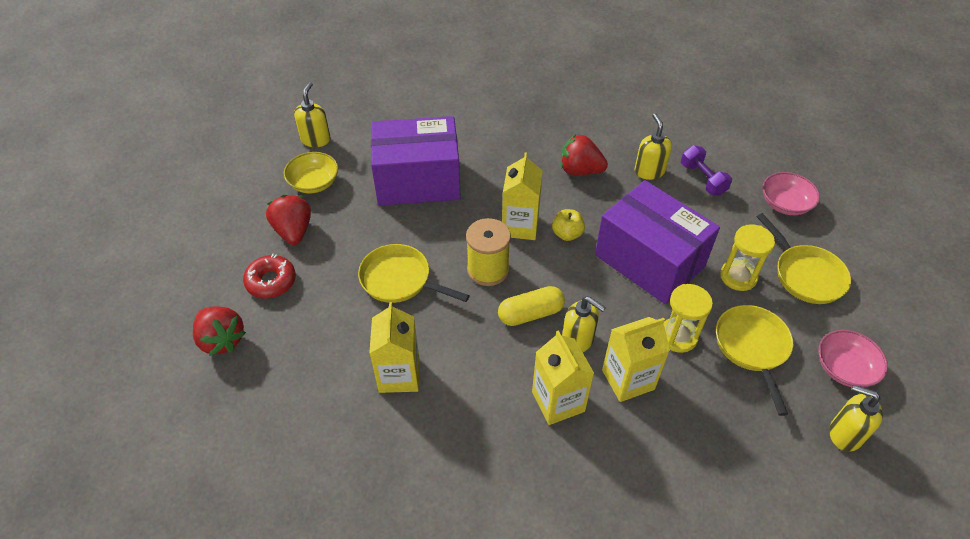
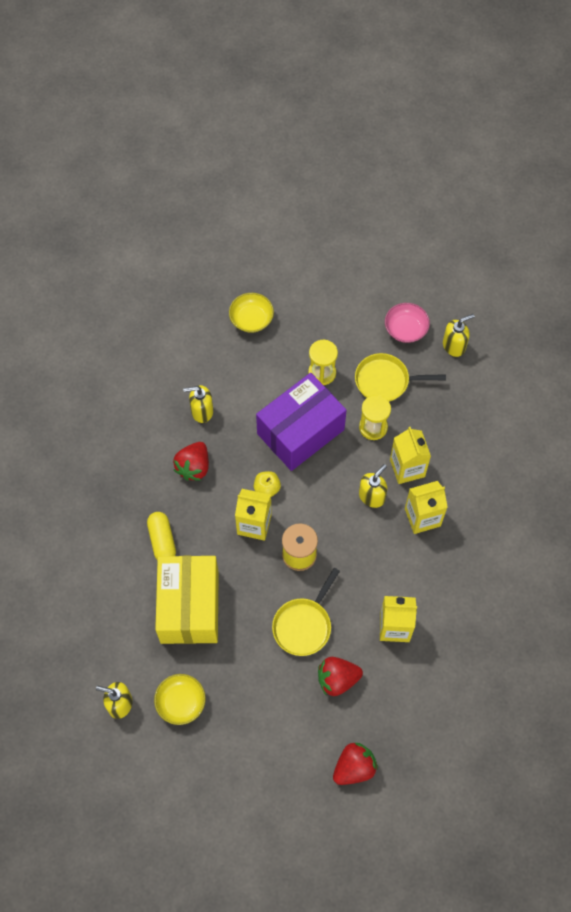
camera: 85 degrees left, 15 degrees up
red donut [243,254,296,299] -> none
red strawberry [266,194,311,245] -> red strawberry moved to [318,657,363,696]
purple box [371,116,461,206] -> yellow box [155,556,219,644]
yellow capsule [498,286,565,326] -> yellow capsule moved to [147,512,176,560]
purple dumbbell [681,145,732,196] -> none
yellow pan [756,213,851,304] -> none
pink bowl [763,172,820,215] -> yellow bowl [229,293,274,333]
yellow soap dispenser [829,385,883,452] -> yellow soap dispenser turned 150 degrees counterclockwise [443,314,475,357]

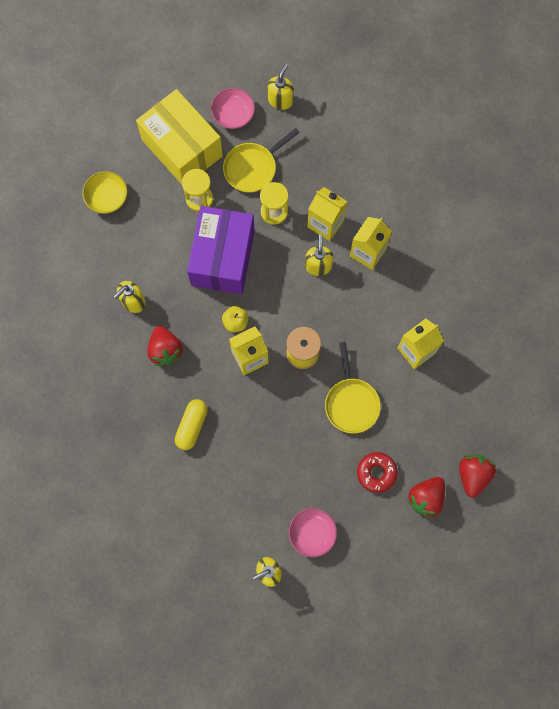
camera: 40 degrees left, 10 degrees up
yellow capsule [147,512,176,560] -> yellow capsule turned 75 degrees clockwise [175,399,208,450]
yellow bowl [154,674,206,725] -> pink bowl [288,508,337,557]
yellow box [155,556,219,644] -> yellow box moved to [136,89,223,184]
red strawberry [318,657,363,696] -> red strawberry moved to [407,477,445,519]
none -> red donut [357,452,398,493]

